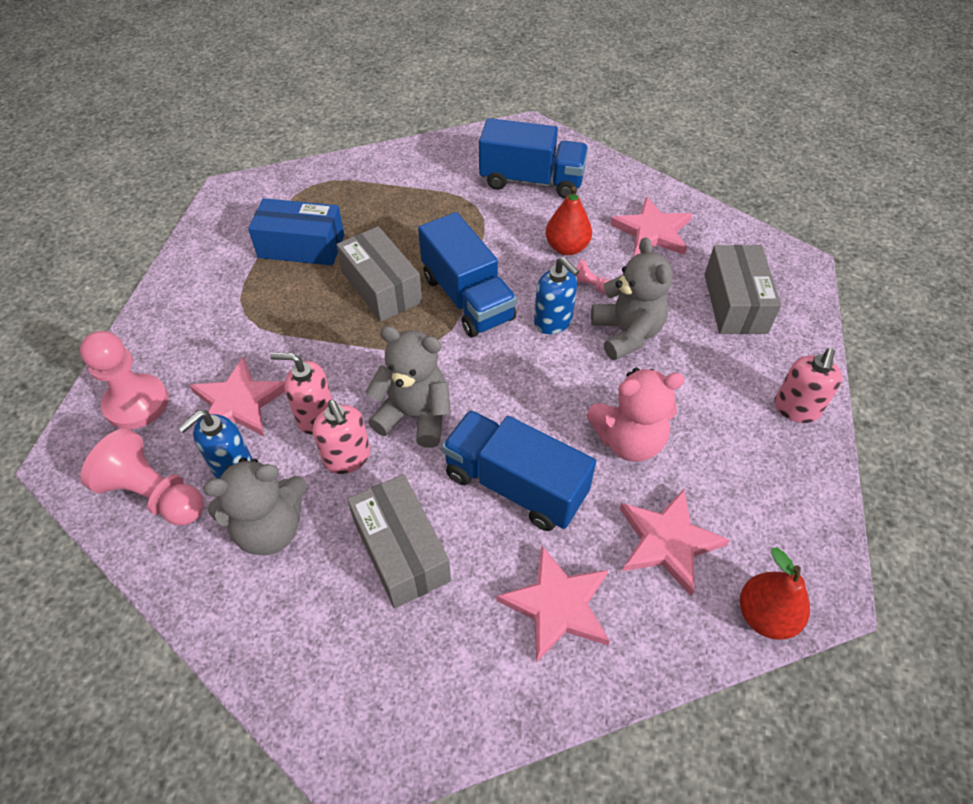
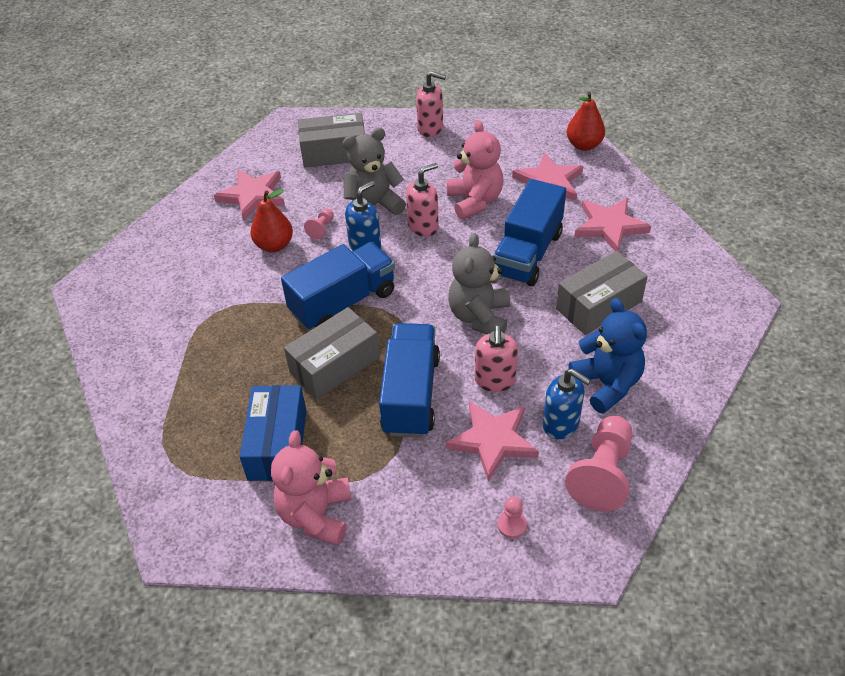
camera: 95 degrees left, 5 degrees down
pink pawn [80,331,169,429] -> pink pawn [498,496,527,538], size x0.47
grey teddy bear [203,458,307,555] -> blue teddy bear [569,298,647,414]
pink soap dispenser [313,400,370,474] -> pink soap dispenser moved to [406,163,439,237]
blue truck [479,118,588,199] -> blue truck moved to [379,323,440,438]
none -> pink teddy bear [271,430,351,546]

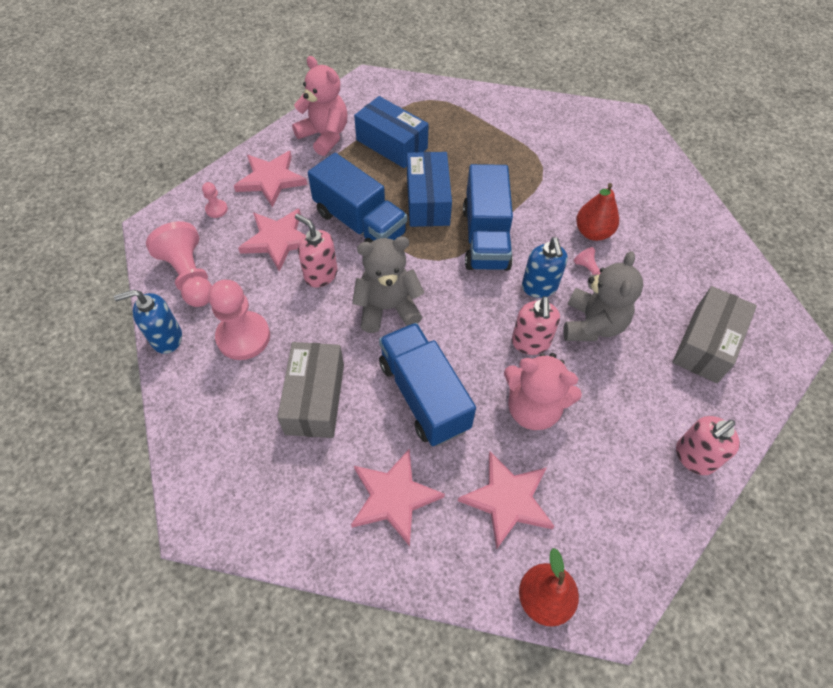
camera: 125 degrees right, 10 degrees up
pink star [214,169,285,221] -> pink star moved to [234,151,307,207]
grey box [284,307,380,399] -> blue box [407,152,452,227]
grey teddy bear [448,233,510,334] -> grey teddy bear turned 60 degrees counterclockwise [352,236,425,333]
blue soap dispenser [543,369,591,439] -> blue soap dispenser moved to [114,290,182,354]
blue teddy bear [569,298,647,414] -> pink pawn [209,280,270,360]

